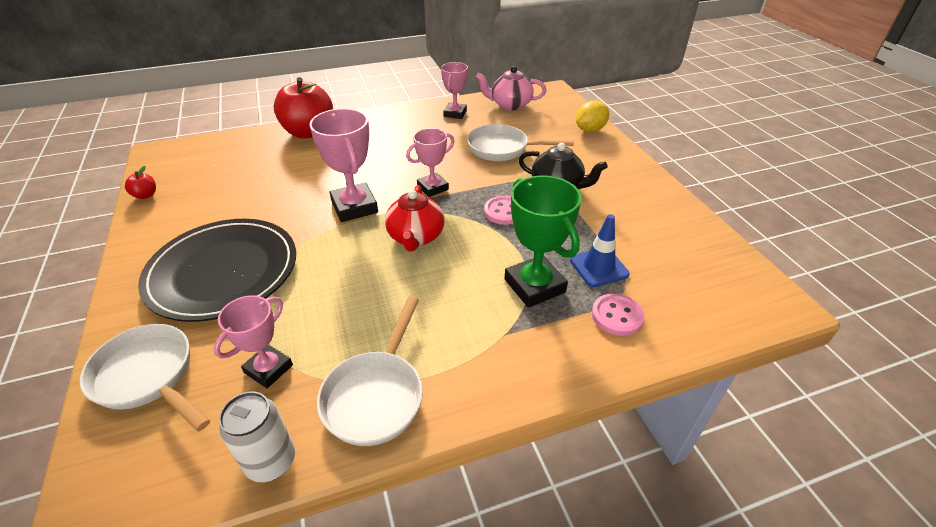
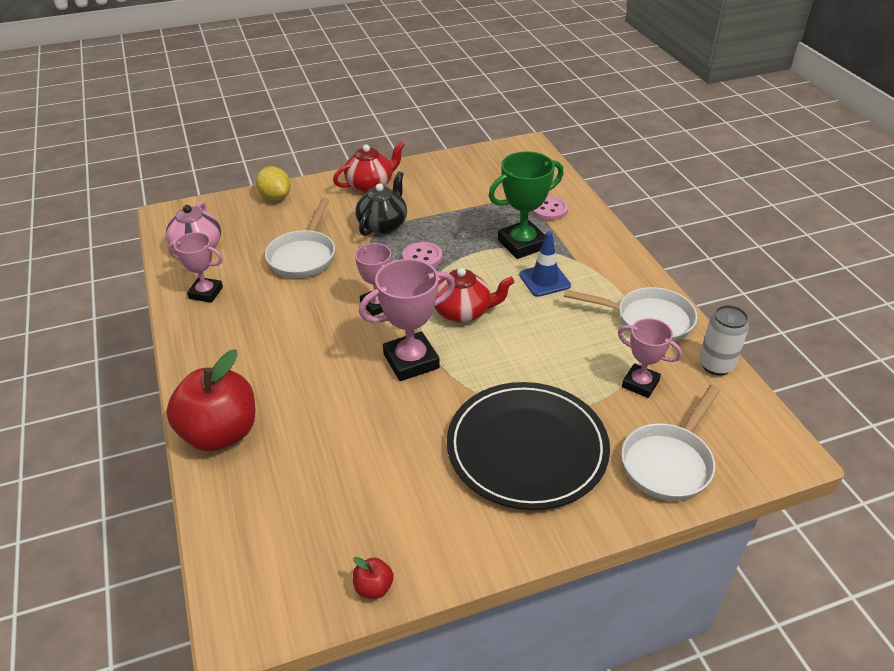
camera: 90 degrees left, 0 degrees up
blue traffic cone [570,214,630,287] -> blue traffic cone moved to [519,232,571,297]
none -> red teapot [333,141,405,193]

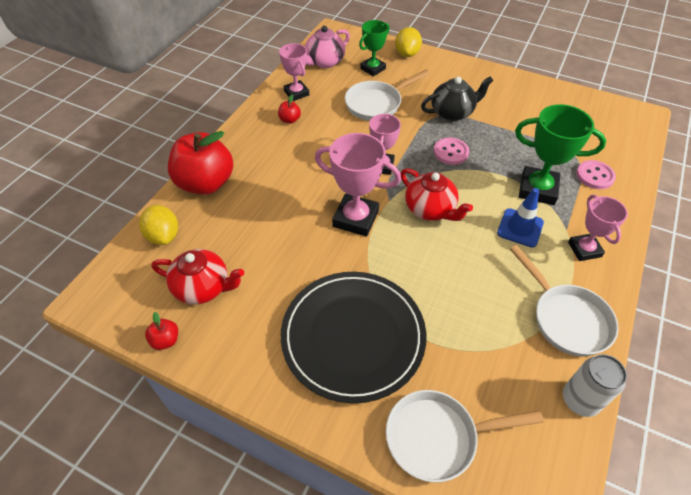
camera: 45 degrees right, 10 degrees up
red teapot [333,141,405,193] -> red teapot moved to [152,249,244,305]
pink trophy [618,318,682,398] -> pink trophy moved to [568,195,628,261]
none -> yellow lemon [139,205,178,245]
none -> red apple [278,95,301,124]
none -> green trophy [359,20,390,76]

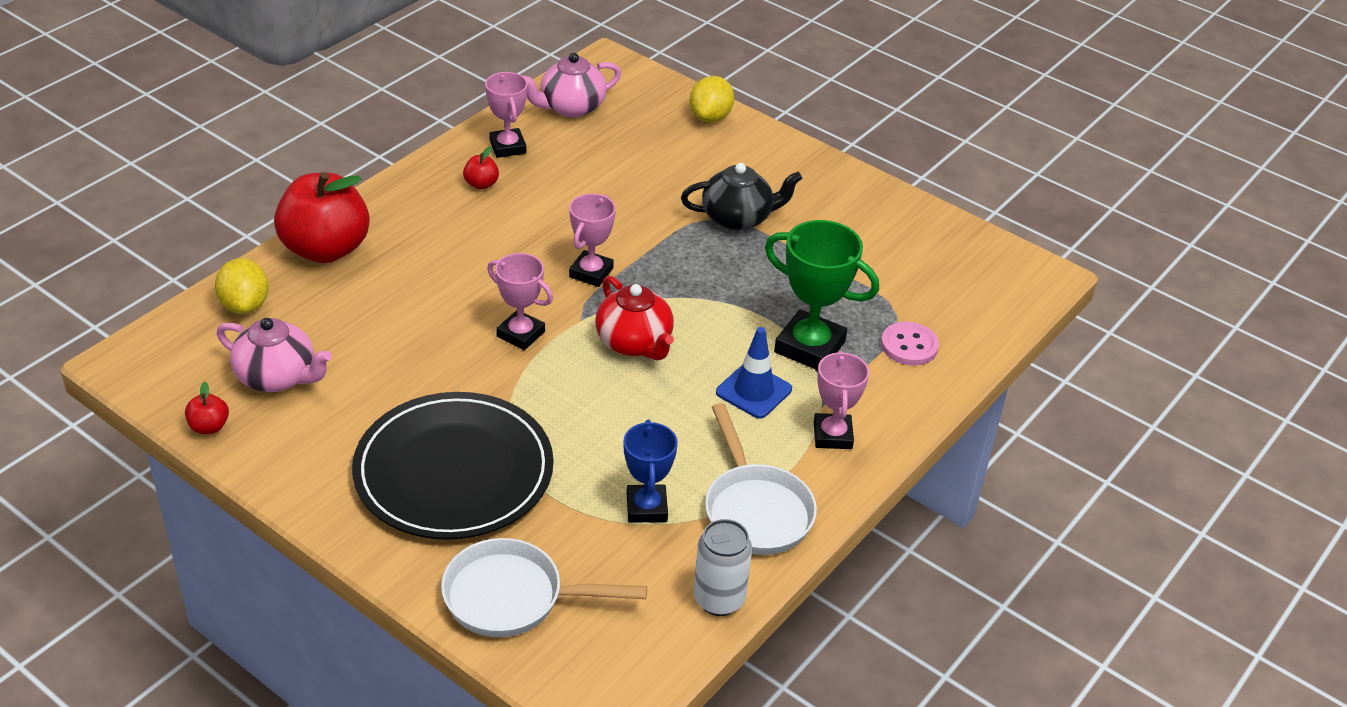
camera: 10 degrees right, 10 degrees down
red teapot [152,249,244,305] -> pink teapot [217,318,332,392]
pink trophy [315,133,401,237] -> pink trophy [487,253,553,350], size x0.64
white pan [345,69,430,121] -> none
green trophy [359,20,390,76] -> none
pink button [434,138,469,165] -> none
none -> blue trophy [624,420,678,523]

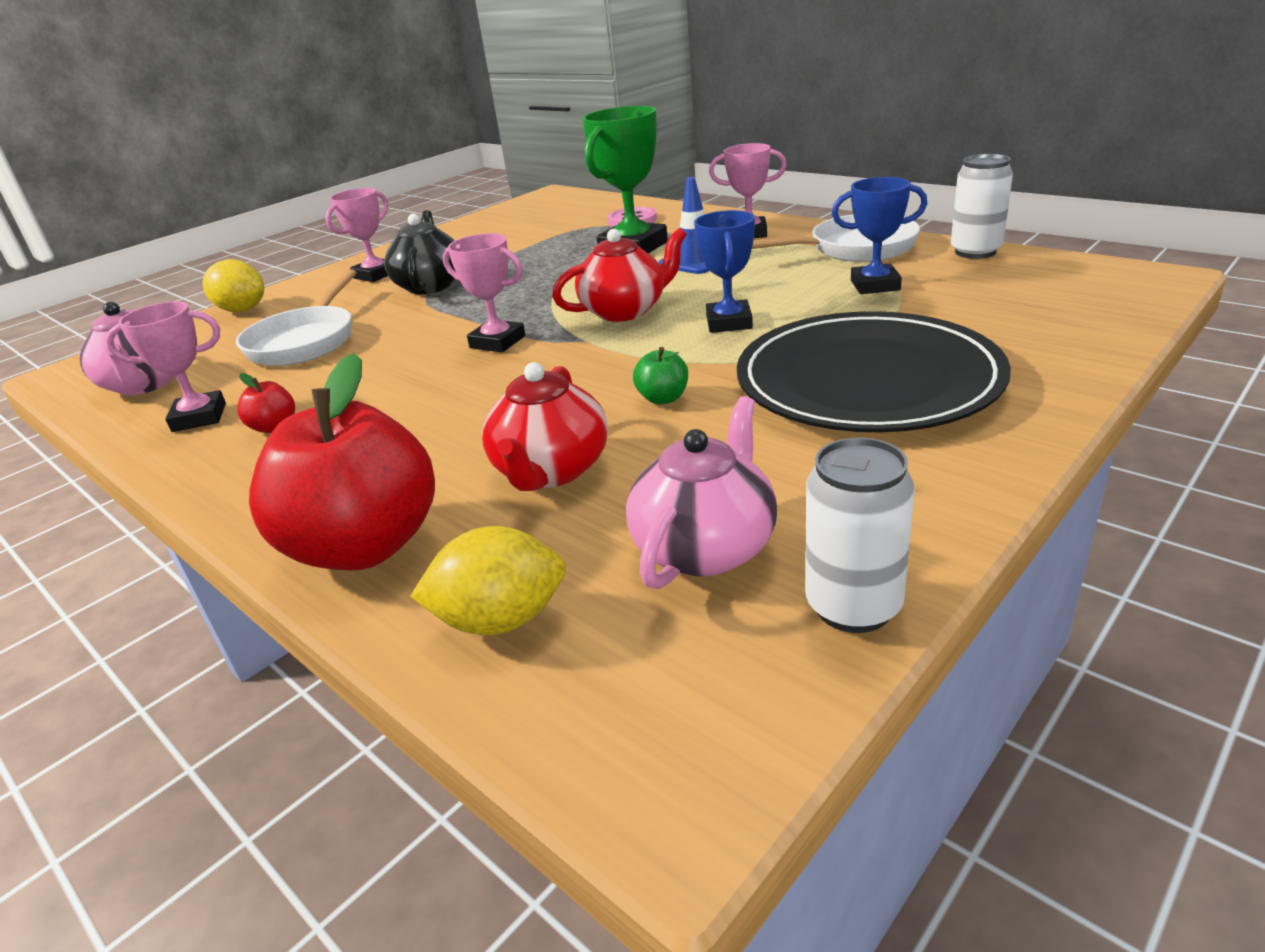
camera: 80 degrees left, 10 degrees down
red apple [185,382,229,434] -> white can [805,438,915,633]
white pan [441,538,647,637] -> white pan moved to [236,269,357,366]
pink trophy [487,253,553,350] -> pink trophy moved to [325,188,388,282]
none -> red teapot [482,362,608,491]
none -> green apple [633,347,688,404]
none -> blue trophy [694,210,755,333]

